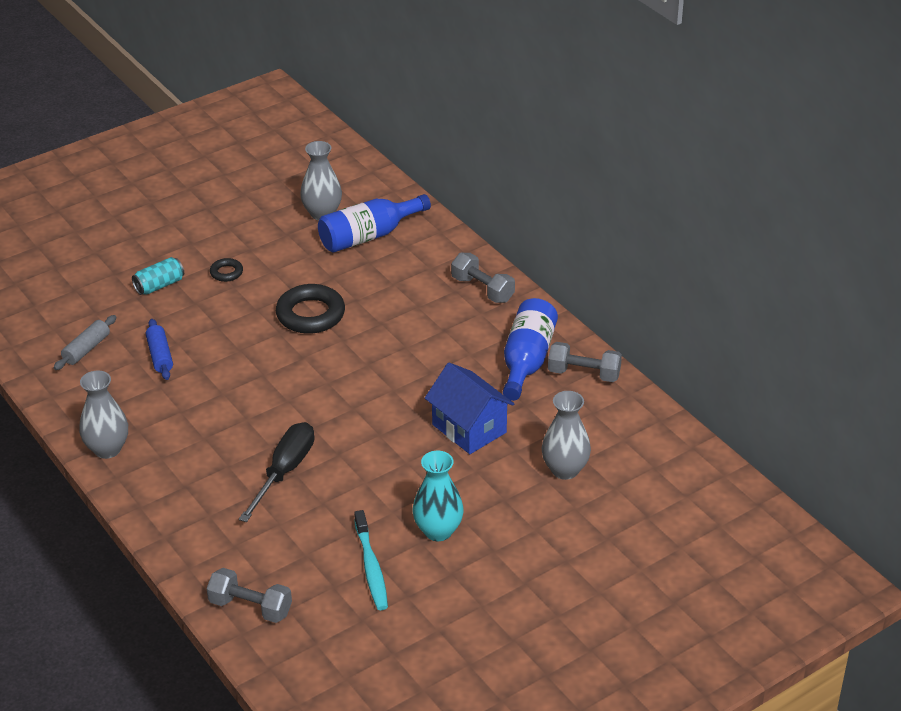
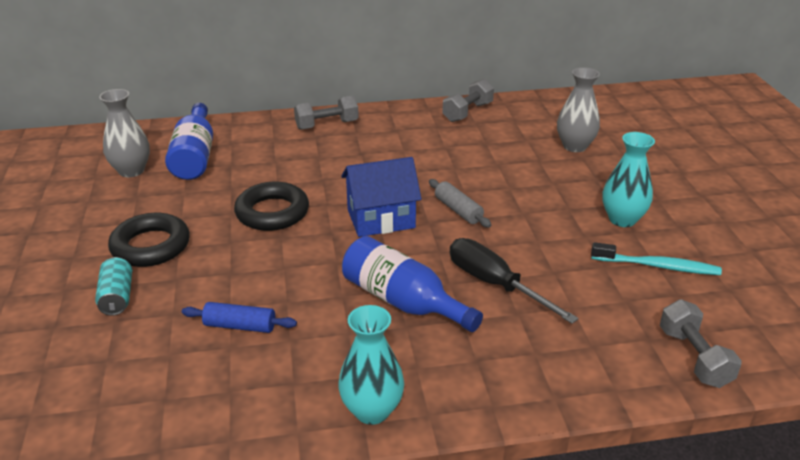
camera: 65 degrees left, 5 degrees down
grey rolling pin [54,315,117,370] -> grey rolling pin moved to [429,179,491,228]
grey vase [79,370,128,459] -> turquoise vase [338,305,404,425]
grey dumbbell [206,568,292,623] -> grey dumbbell turned 60 degrees counterclockwise [660,299,742,388]
black ring [210,258,243,282] -> black ring [108,213,190,267], size x2.02
blue house [425,363,514,454] -> blue house moved to [341,157,422,237]
blue bottle [503,298,558,401] -> blue bottle moved to [342,236,483,332]

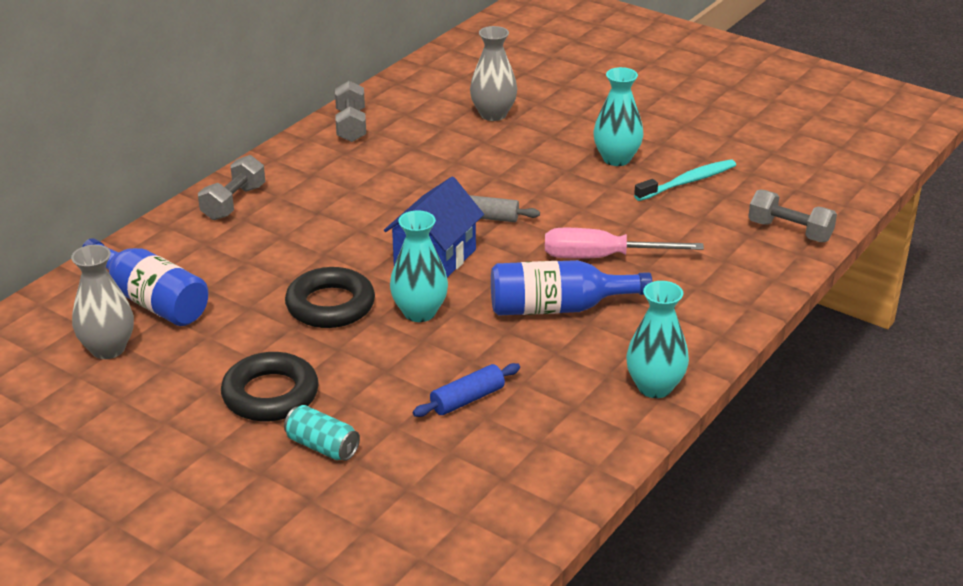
camera: 45 degrees left, 0 degrees up
black screwdriver [450,238,579,324] -> pink screwdriver [545,228,704,259]
none -> turquoise vase [390,210,448,322]

